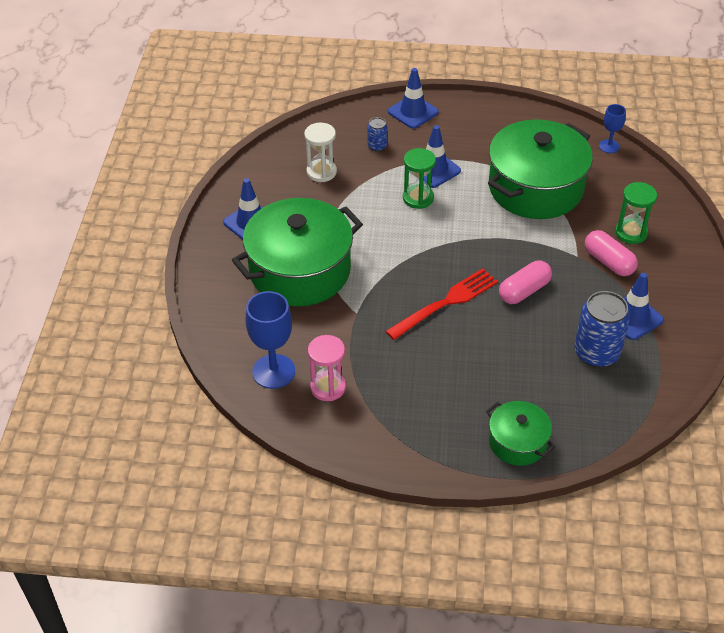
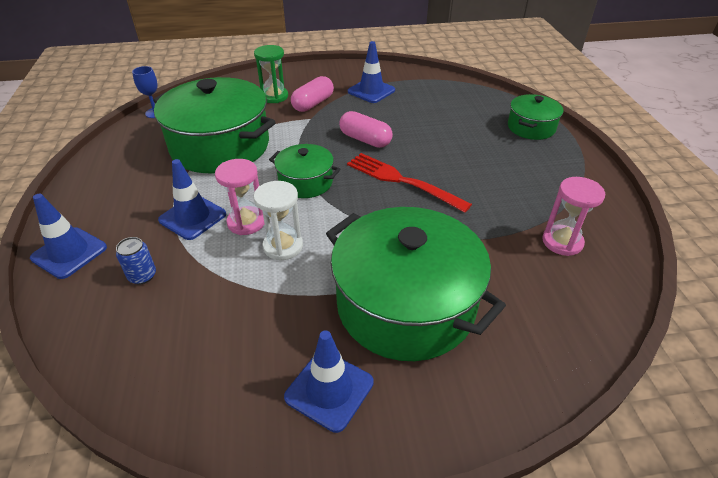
camera: 105 degrees left, 5 degrees down
blue goblet [245,291,295,389] -> none
white hourglass [304,123,337,182] -> white hourglass moved to [254,181,303,261]
green hourglass [403,148,436,209] -> pink hourglass [215,159,265,235]
blue can [574,291,630,367] -> none
none -> green pot [269,144,340,198]

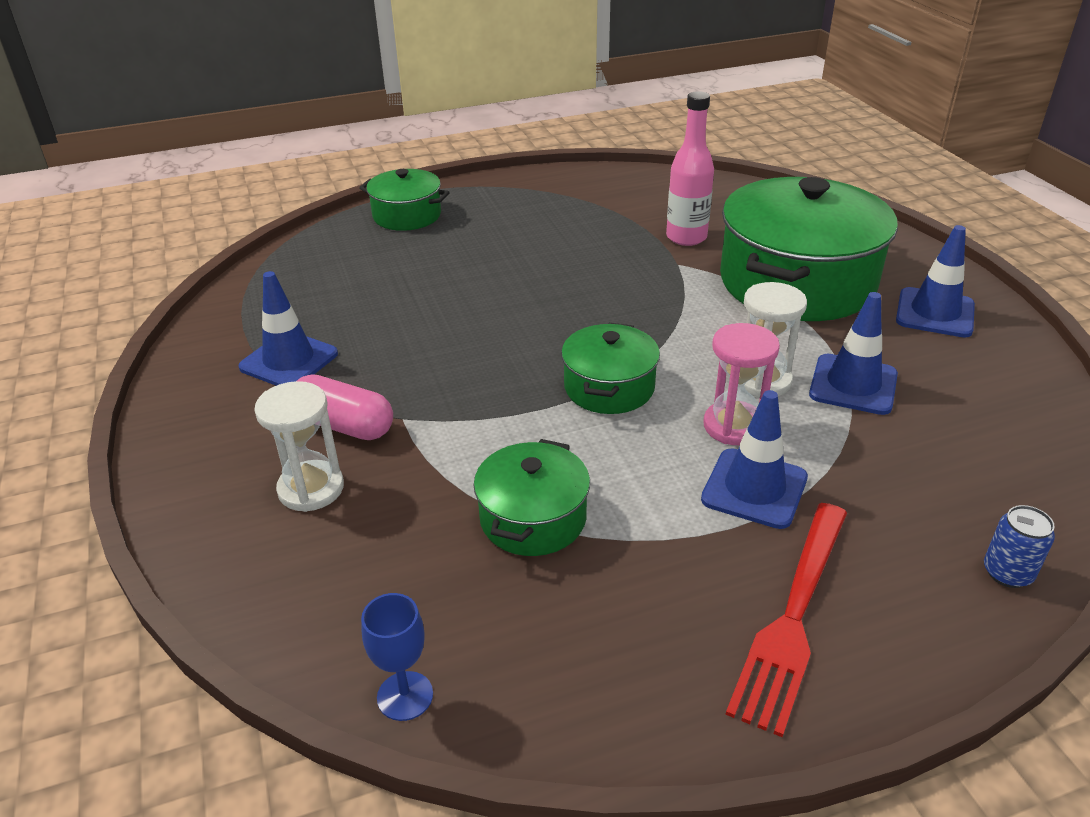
camera: 100 degrees left, 5 degrees down
blue traffic cone [30,194,107,279] -> blue traffic cone moved to [809,292,898,415]
blue can [116,237,156,284] -> blue can moved to [984,505,1055,588]
green pot [153,77,276,173] -> green pot [474,439,590,556], size x0.51
green hourglass [254,45,288,103] -> white hourglass [254,381,344,512]
pink capsule [339,111,393,148] -> none
red fork [347,153,472,213] -> red fork moved to [726,503,847,737]
pink hourglass [542,177,605,256] -> none
none -> pink bottle [666,91,714,246]

